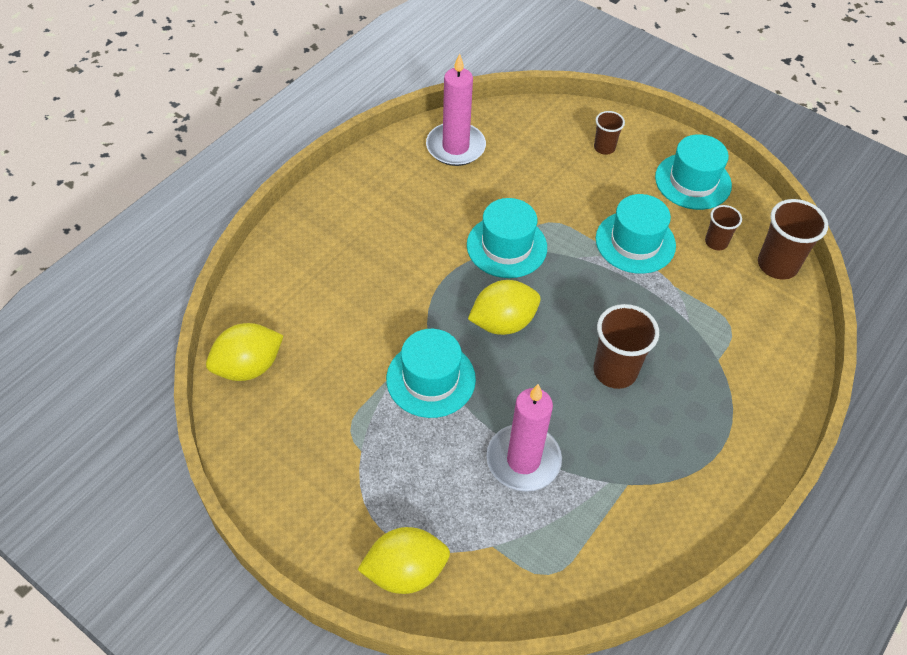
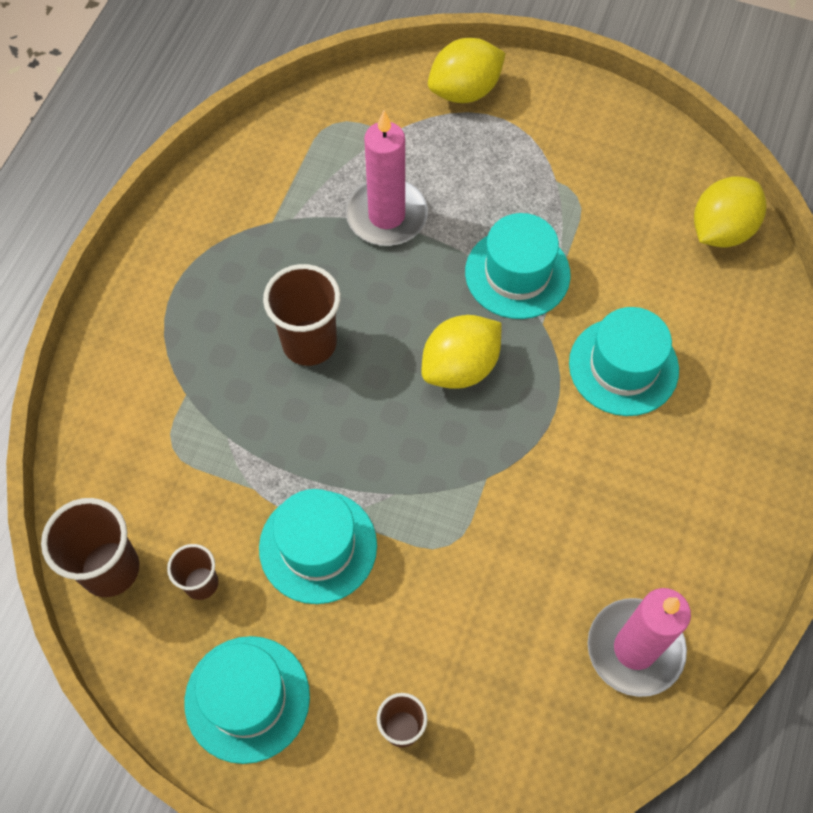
camera: 165 degrees right, 10 degrees up
turquoise hat [467,198,547,278] -> turquoise hat moved to [569,307,679,416]

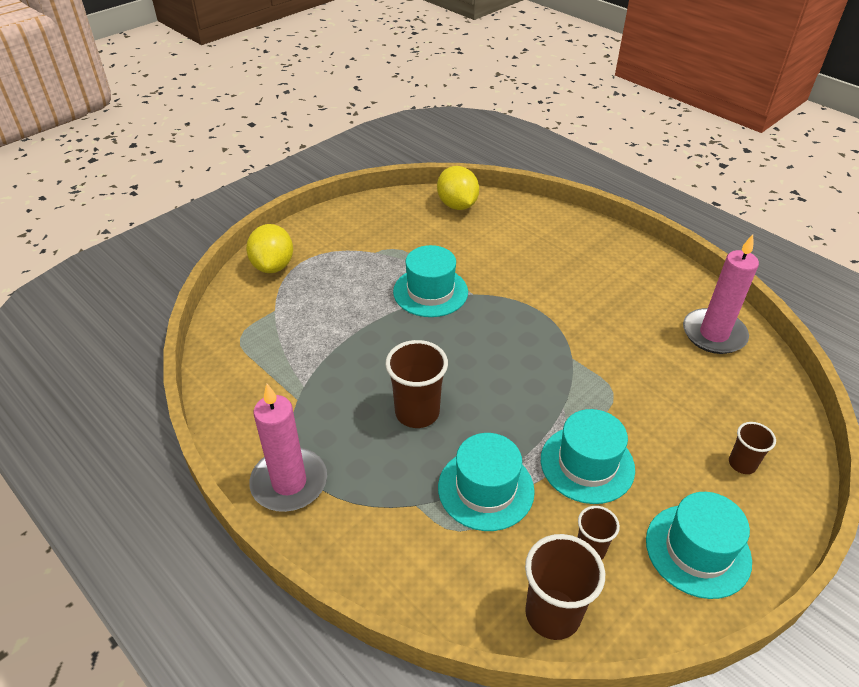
camera: 65 degrees left, 20 degrees down
pink candle [345,110,428,246] -> pink candle moved to [249,384,327,512]
yellow lemon [421,315,502,389] -> none
turquoise hat [569,307,679,416] -> turquoise hat moved to [438,433,535,531]

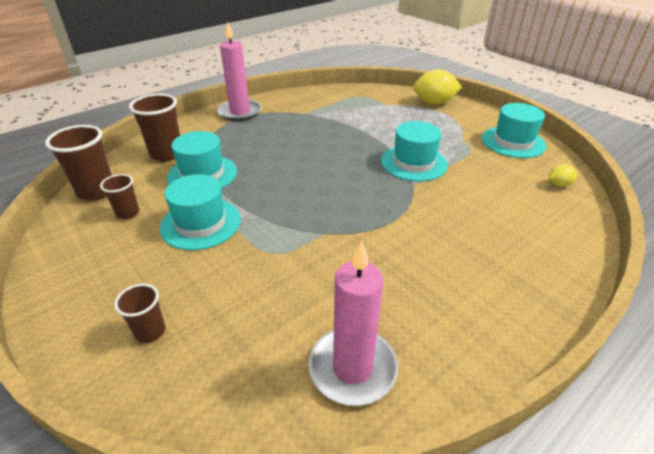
camera: 95 degrees right, 5 degrees down
brown cup [385,340,448,428] -> brown cup moved to [129,94,180,161]
yellow lemon [437,166,479,210] -> yellow lemon [548,164,577,187], size x0.51
turquoise hat [646,492,752,599] -> turquoise hat moved to [482,103,547,158]

